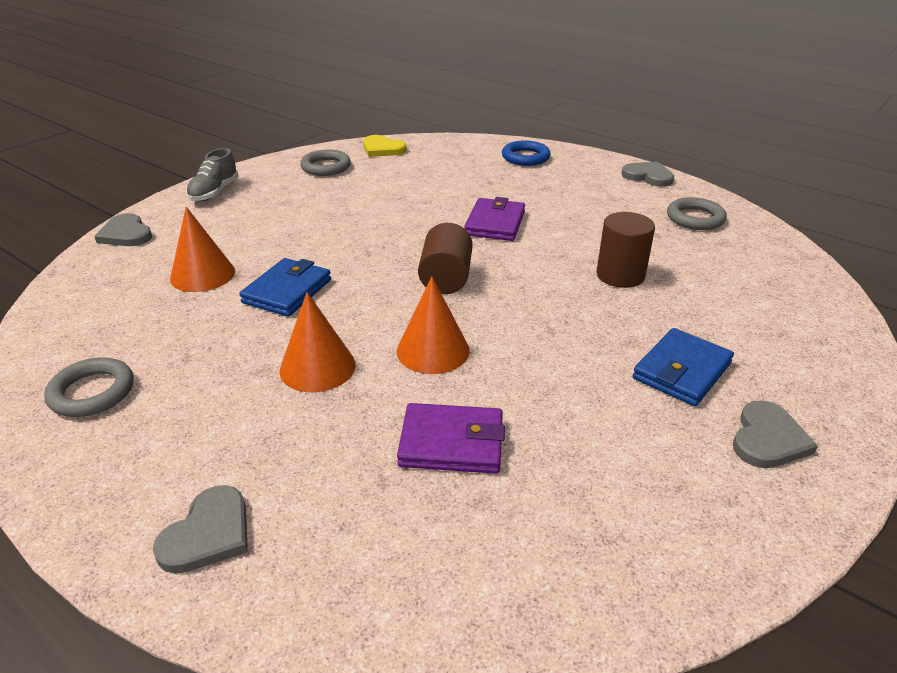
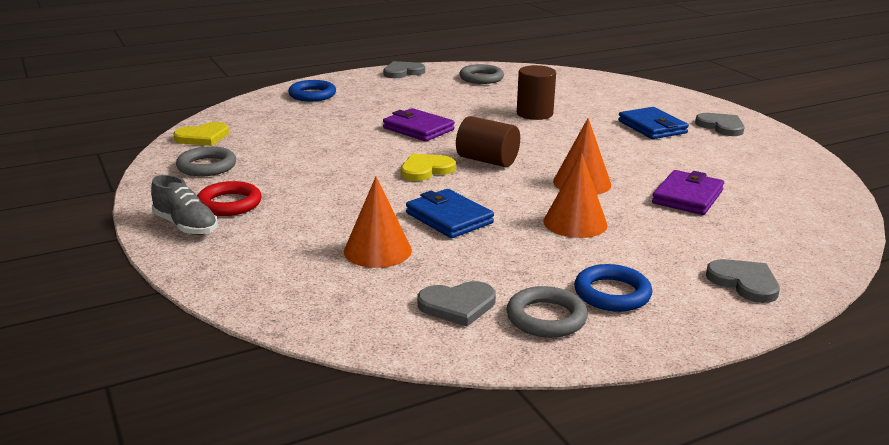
camera: 65 degrees left, 10 degrees down
grey heart [94,213,152,246] -> grey heart moved to [418,281,496,326]
none -> red ring [197,181,262,216]
none -> yellow heart [401,154,456,181]
none -> blue ring [574,264,652,312]

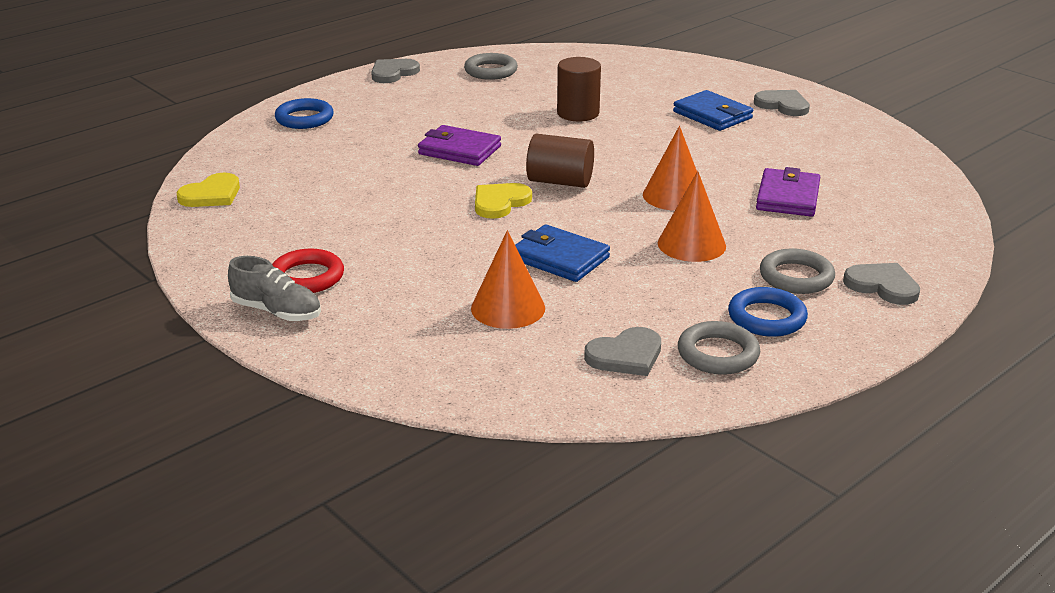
camera: 15 degrees left, 5 degrees up
grey ring [176,146,236,176] -> grey ring moved to [760,248,835,294]

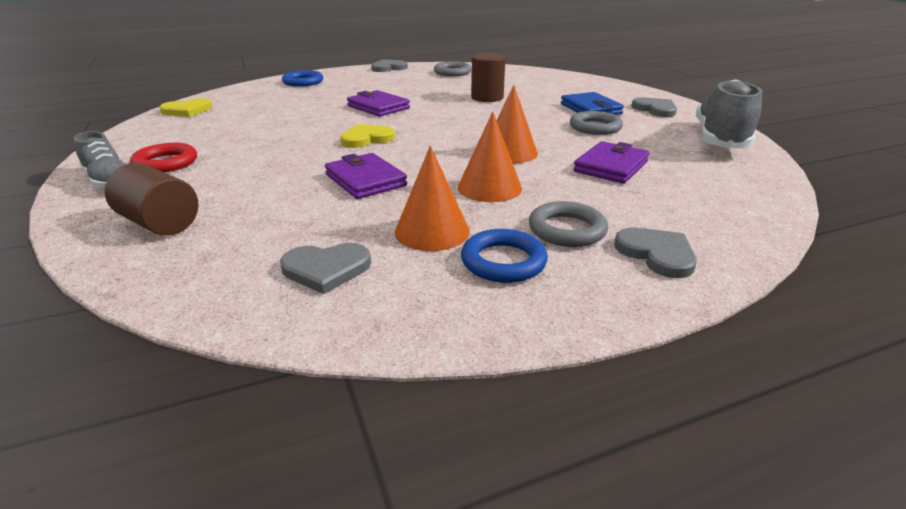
camera: 20 degrees right, 0 degrees up
orange cone [471,230,545,329] -> orange cone moved to [395,146,470,251]
blue wallet [515,224,610,282] -> purple wallet [325,153,407,199]
brown cylinder [526,134,594,188] -> brown cylinder moved to [105,163,198,236]
grey ring [678,321,760,375] -> grey ring moved to [570,111,623,135]
none -> grey shoe [696,79,762,149]

